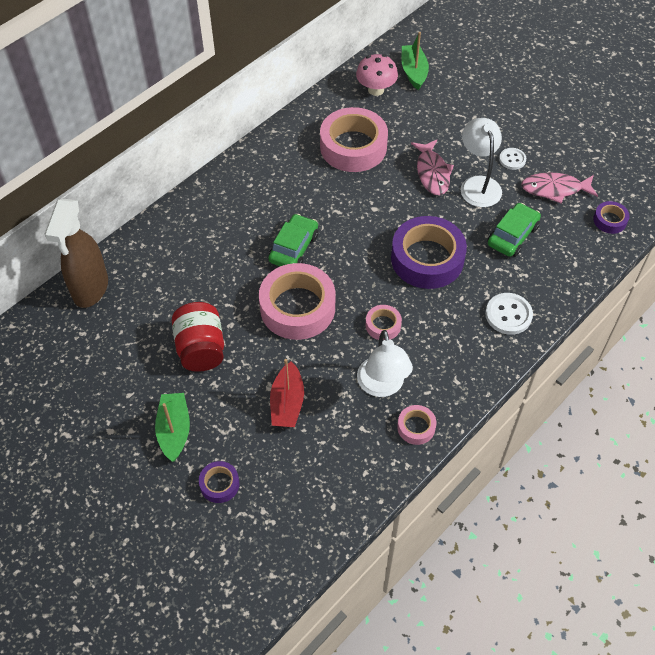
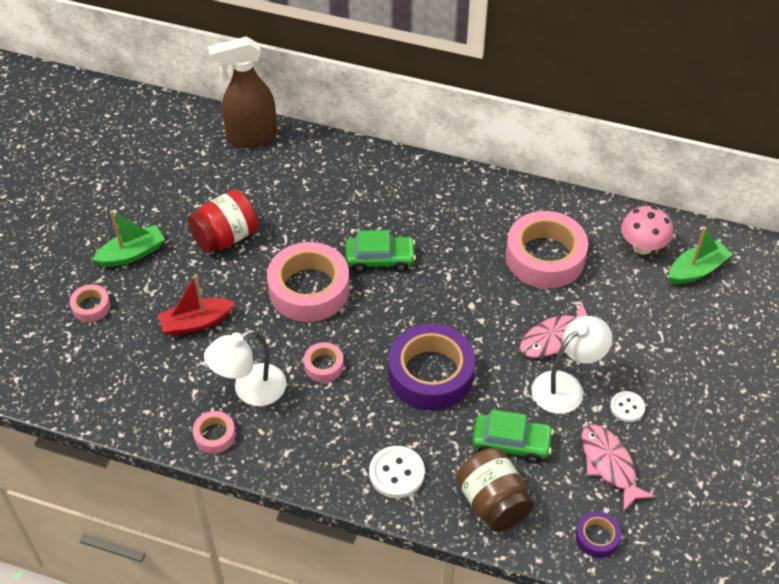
camera: 65 degrees right, 5 degrees down
purple tape [199,461,239,503] -> pink tape [70,284,111,322]
none -> brown jar [456,448,534,532]

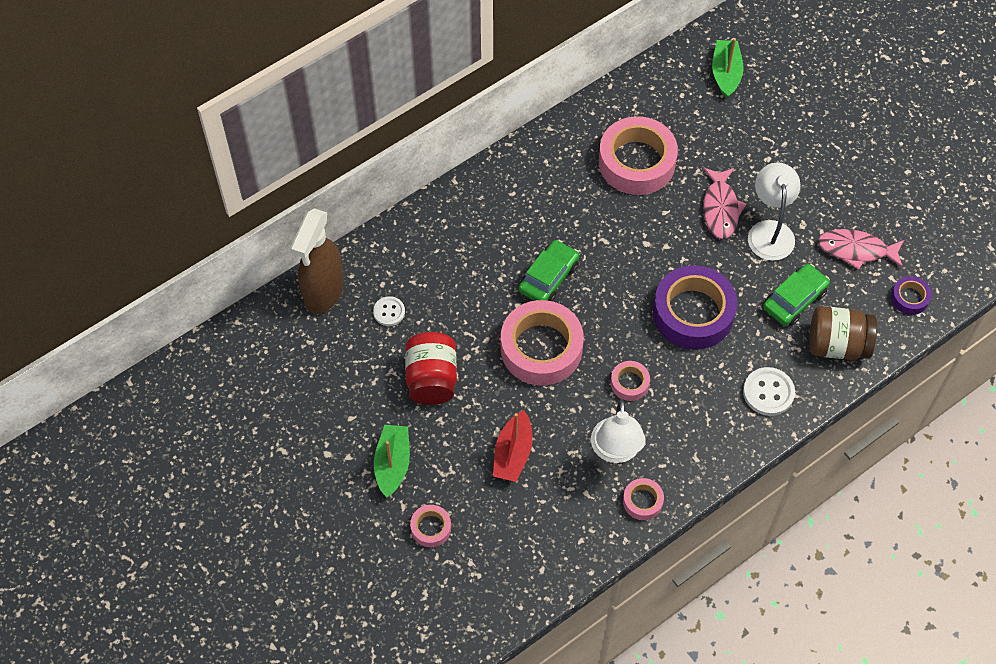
camera: 55 degrees left, 10 degrees up
white button [610,391,645,422] -> white button moved to [373,296,405,326]
pink mushroom [621,206,673,255] -> none

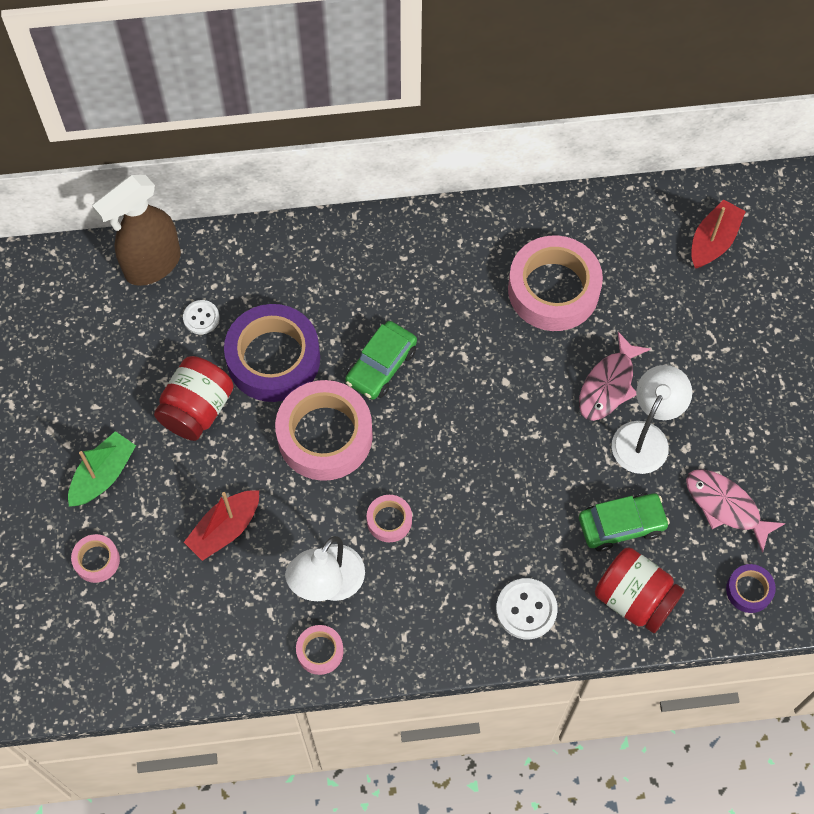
camera: 30 degrees right, 5 degrees up
green car [519,240,579,301] -> green car turned 150 degrees clockwise [345,321,417,400]
purple tape [653,265,737,349] -> purple tape moved to [224,304,320,402]
green boat [712,38,744,99] -> red boat [691,199,746,269]
brown jar [809,306,877,360] -> red jar [595,547,684,633]

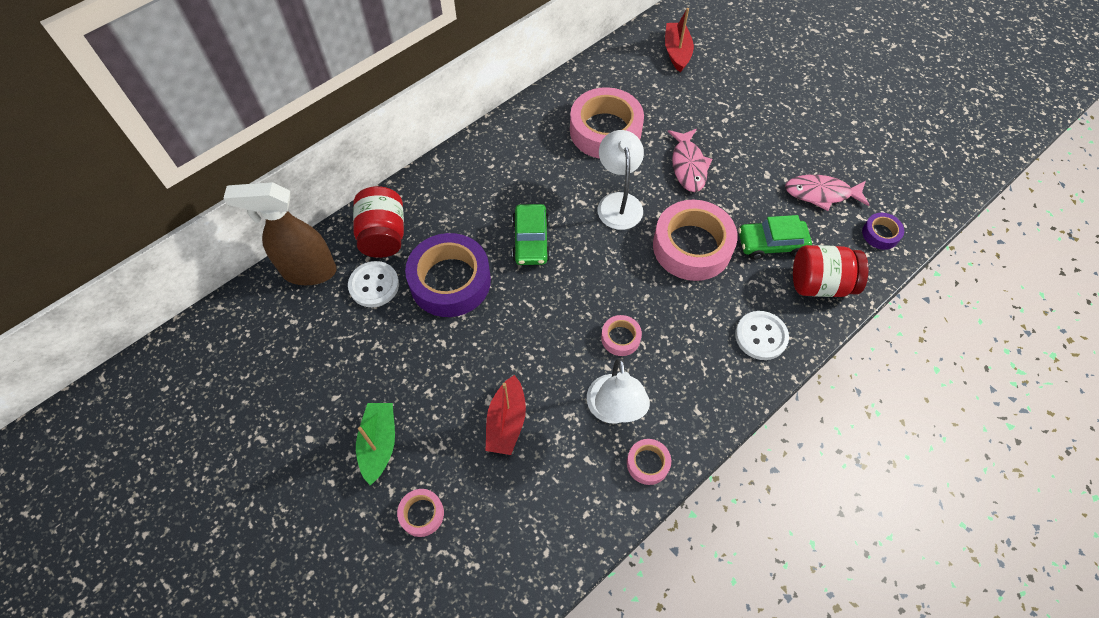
camera: 35 degrees left, 5 degrees down
brown spray bottle [92,175,181,286] -> brown spray bottle turned 75 degrees clockwise [223,182,337,285]
red jar [154,356,234,441] -> red jar moved to [353,186,404,258]
white button [183,300,220,334] -> white button [348,261,399,307], size x1.56
pink tape [275,380,373,481] -> pink tape moved to [653,200,738,281]
green car [579,493,670,552] -> green car turned 135 degrees counterclockwise [738,215,812,260]
white lamp [612,365,692,474] -> white lamp moved to [598,130,644,230]

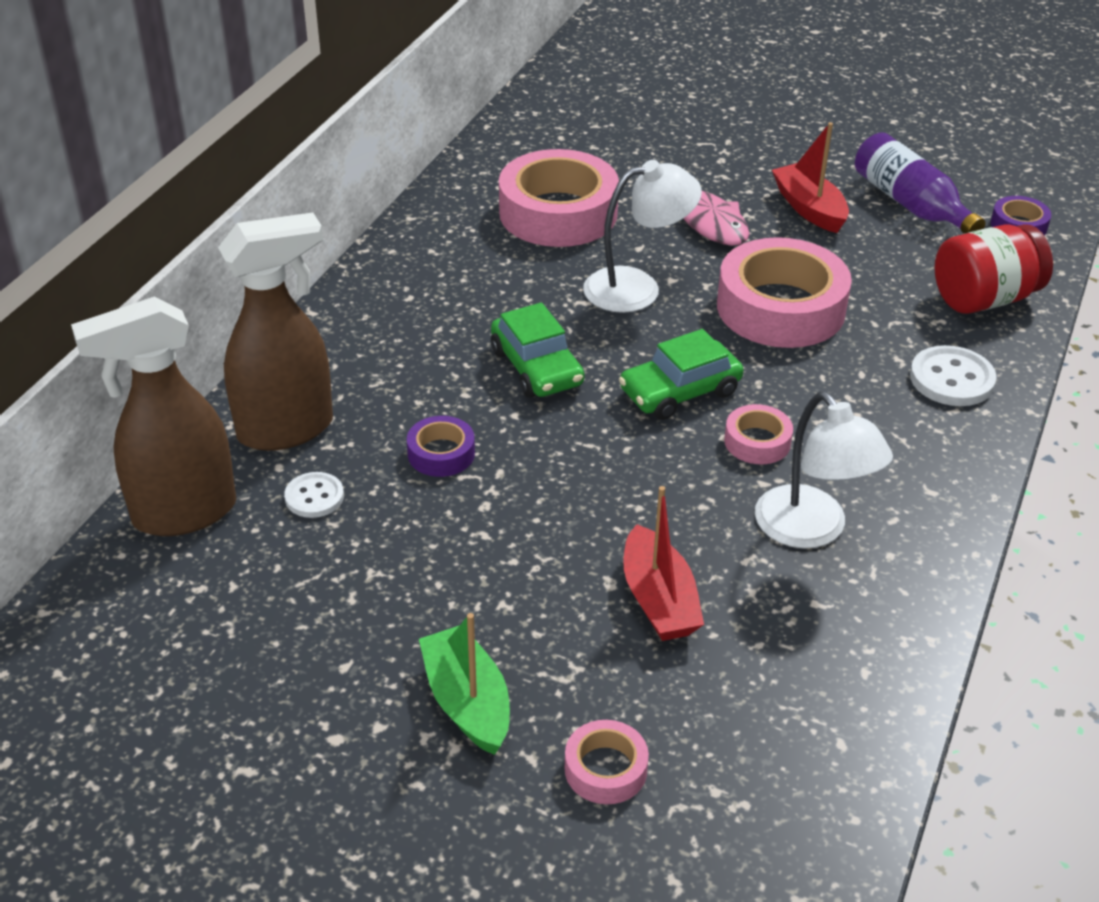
camera: 25 degrees left, 20 degrees down
white button [348,261,399,307] -> white button [284,472,344,518], size x0.64
red jar [353,186,404,258] -> brown spray bottle [218,212,333,451]
purple tape [405,233,491,317] -> purple tape [407,416,475,477], size x0.47
white lamp [598,130,644,230] -> white lamp turned 105 degrees clockwise [583,160,702,313]
pink tape [627,439,671,485] -> none
red boat [665,8,694,72] -> red boat moved to [772,122,849,233]
green car [738,215,812,260] -> green car moved to [619,329,744,420]
pink fish [785,175,869,211] -> purple bottle [855,132,985,233]

